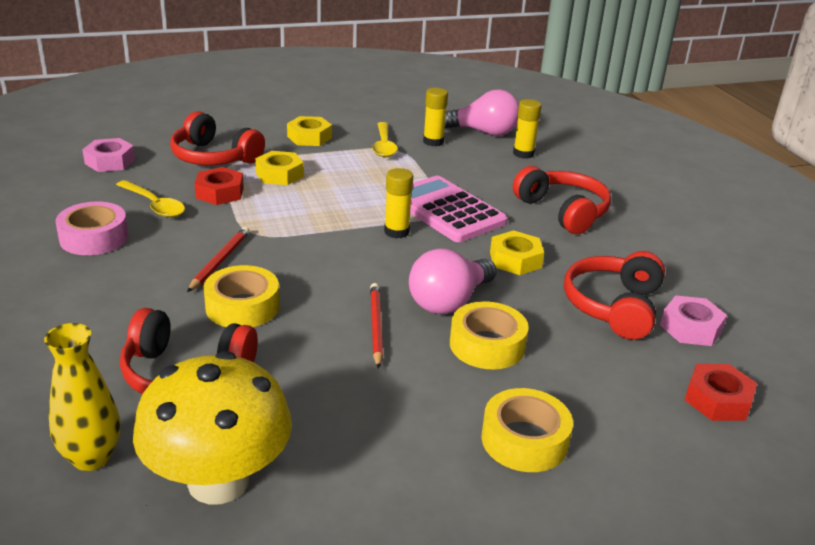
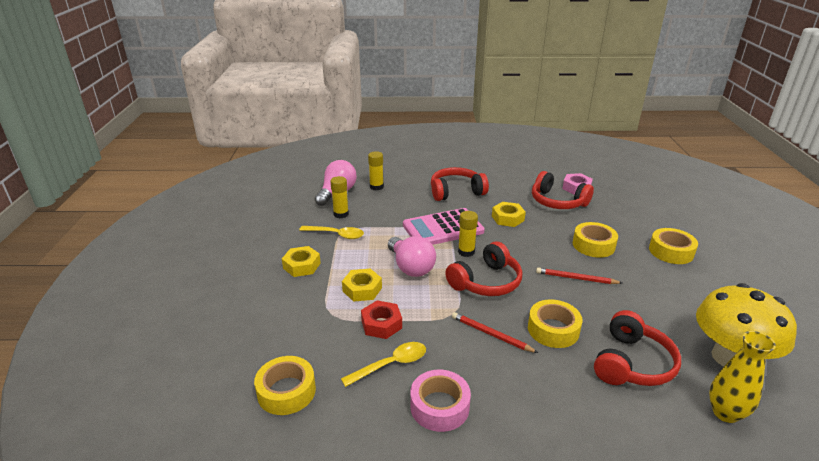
camera: 70 degrees left, 0 degrees up
pink nut [82,138,135,172] -> yellow tape [254,356,316,415]
red headphones [170,111,265,165] -> red headphones moved to [445,241,522,296]
pink light bulb [409,248,497,314] -> pink light bulb moved to [388,236,436,277]
red nut [685,364,757,421] -> none

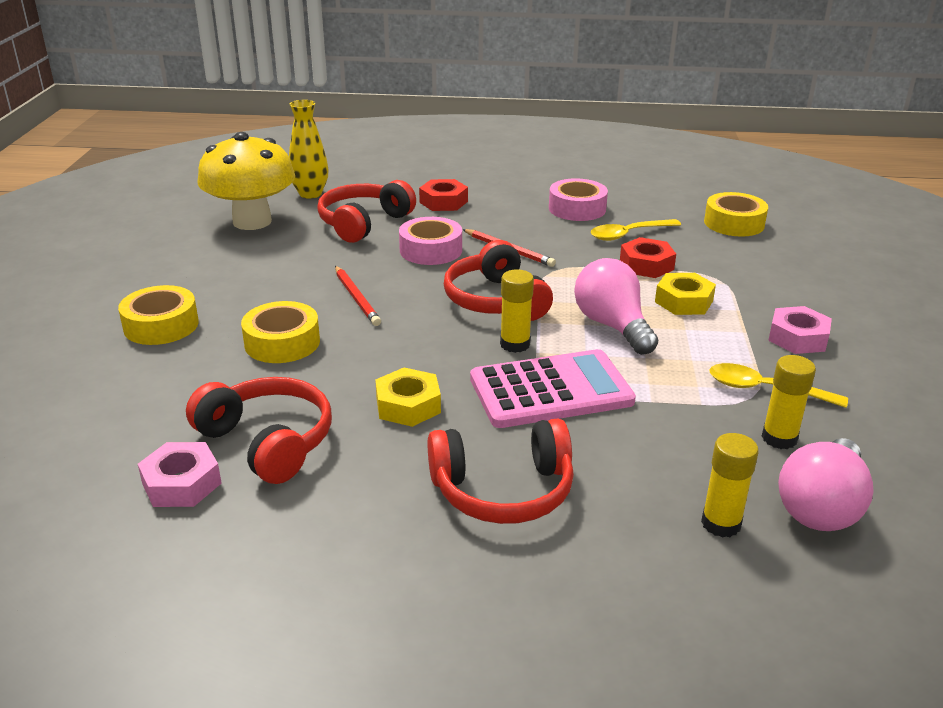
camera: 175 degrees left, 0 degrees up
yellow nut [282,246,321,277] -> pink nut [768,306,832,354]
red headphones [445,241,522,296] -> red headphones turned 75 degrees counterclockwise [444,240,553,321]
yellow tape [528,299,583,348] -> pink tape [399,217,462,265]
red pencil [536,268,622,284] -> red pencil turned 45 degrees clockwise [335,266,381,326]
none -> red nut [419,179,468,211]

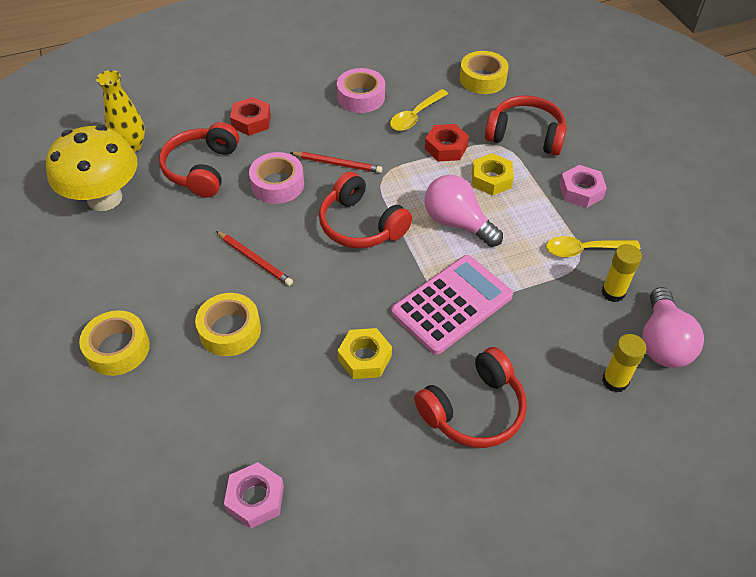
camera: 25 degrees left, 20 degrees up
red headphones [186,377,332,484] -> red headphones moved to [485,95,567,156]
yellow glue stick [500,269,534,353] -> none

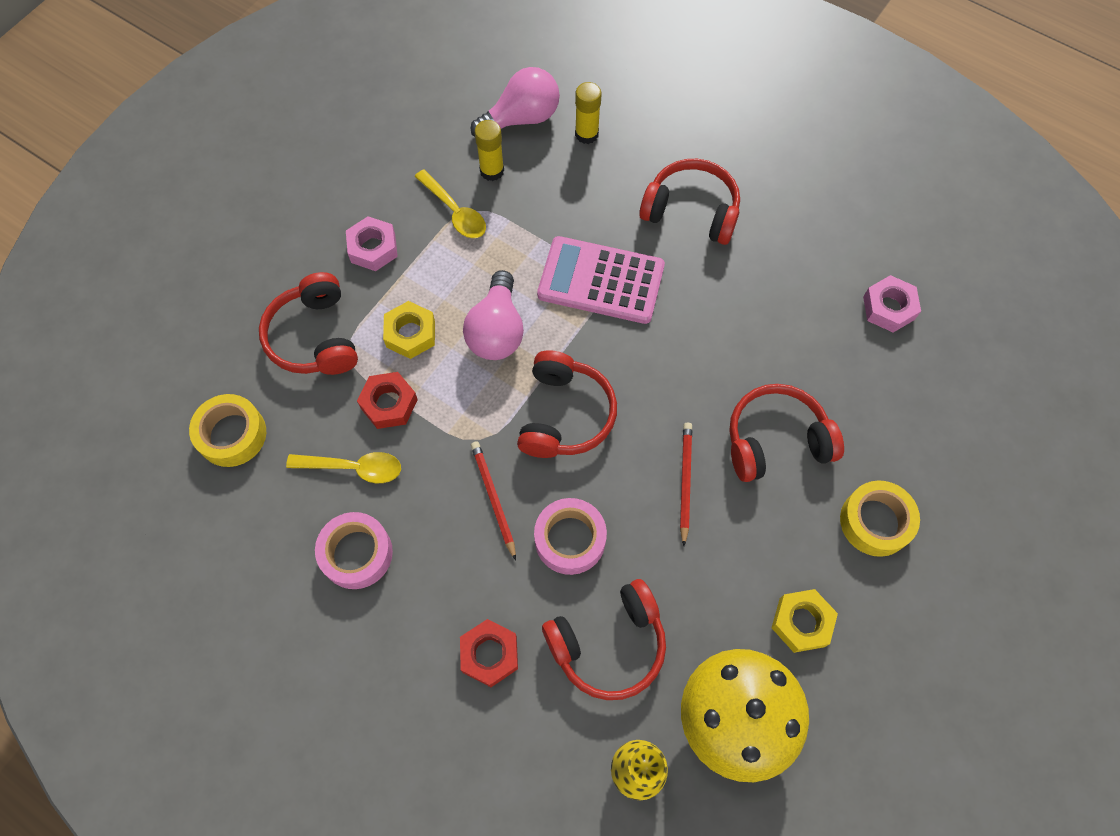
camera: 125 degrees left, 15 degrees up
yellow tape [195,293,261,356] -> red headphones [729,384,844,482]
yellow nut [337,328,392,379] -> yellow nut moved to [772,589,838,653]

